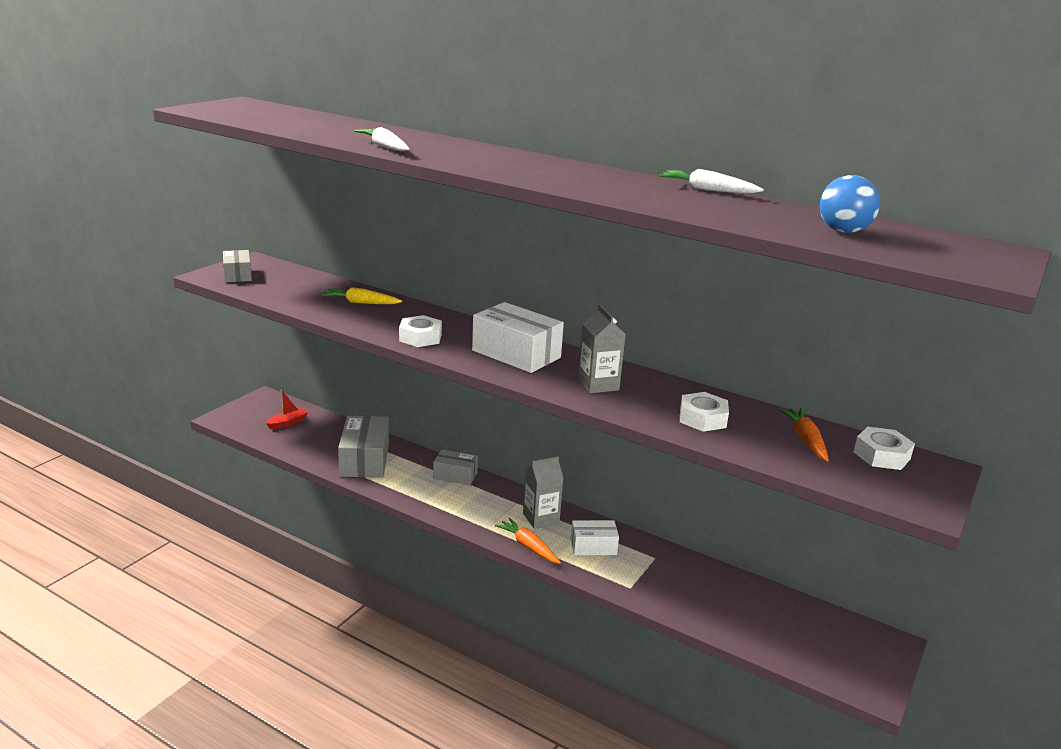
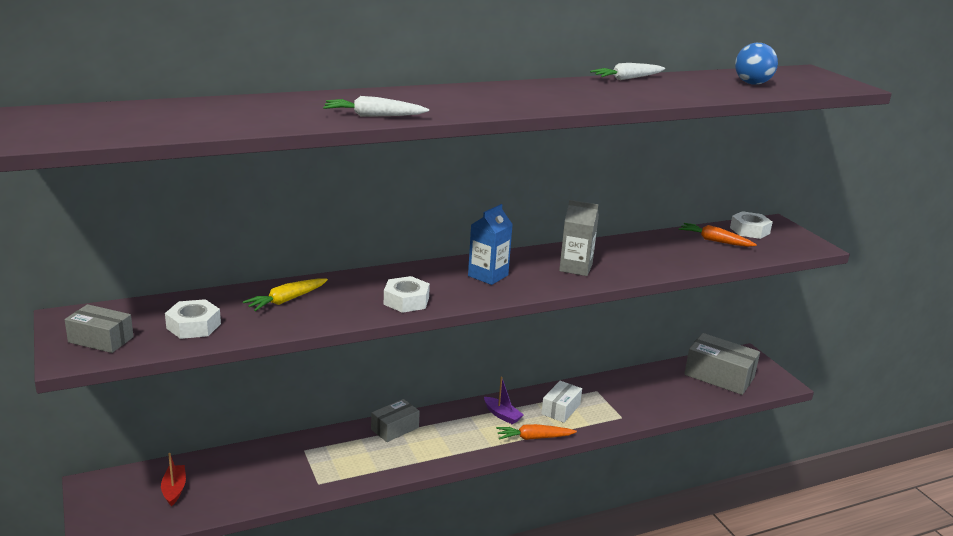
camera: 55 degrees left, 0 degrees up
grey box [338,416,389,478] -> grey box moved to [684,333,760,395]
white box [472,302,564,373] -> blue carton [468,204,513,285]
grey carton [523,456,563,529] -> purple boat [484,377,524,425]
white nut [680,392,729,432] -> white nut moved to [165,299,221,339]

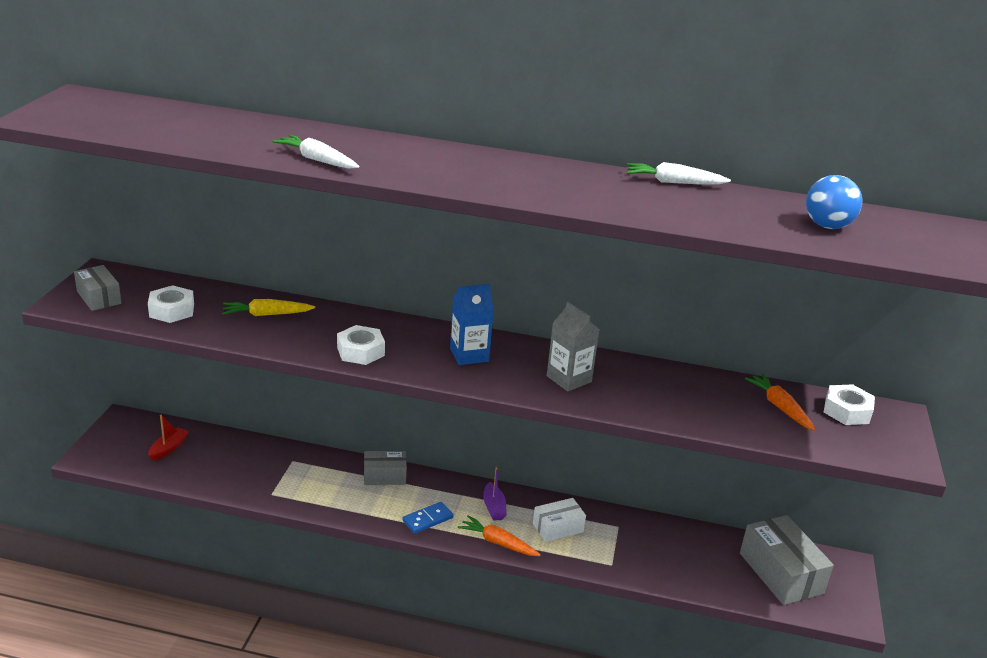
camera: 35 degrees right, 5 degrees up
none -> blue domino [403,502,453,534]

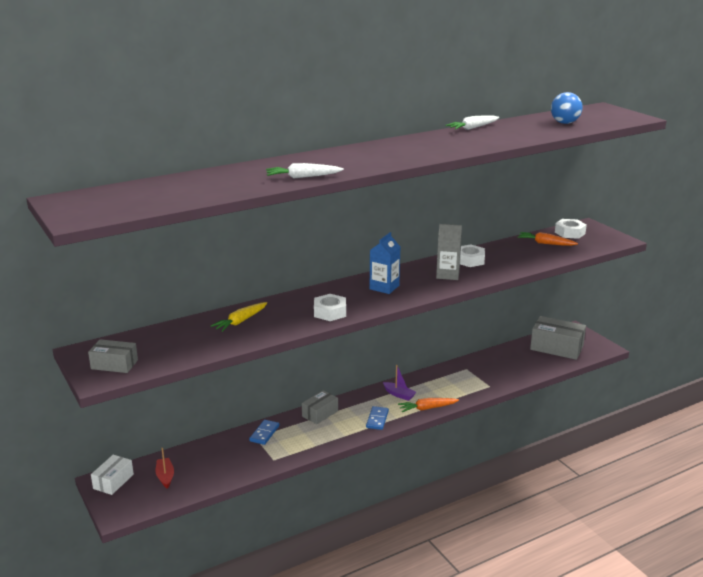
camera: 40 degrees left, 5 degrees down
white nut [148,285,194,323] -> white nut moved to [460,244,485,267]
white box [533,498,586,542] -> white box moved to [91,455,134,495]
none -> blue domino [249,420,279,445]

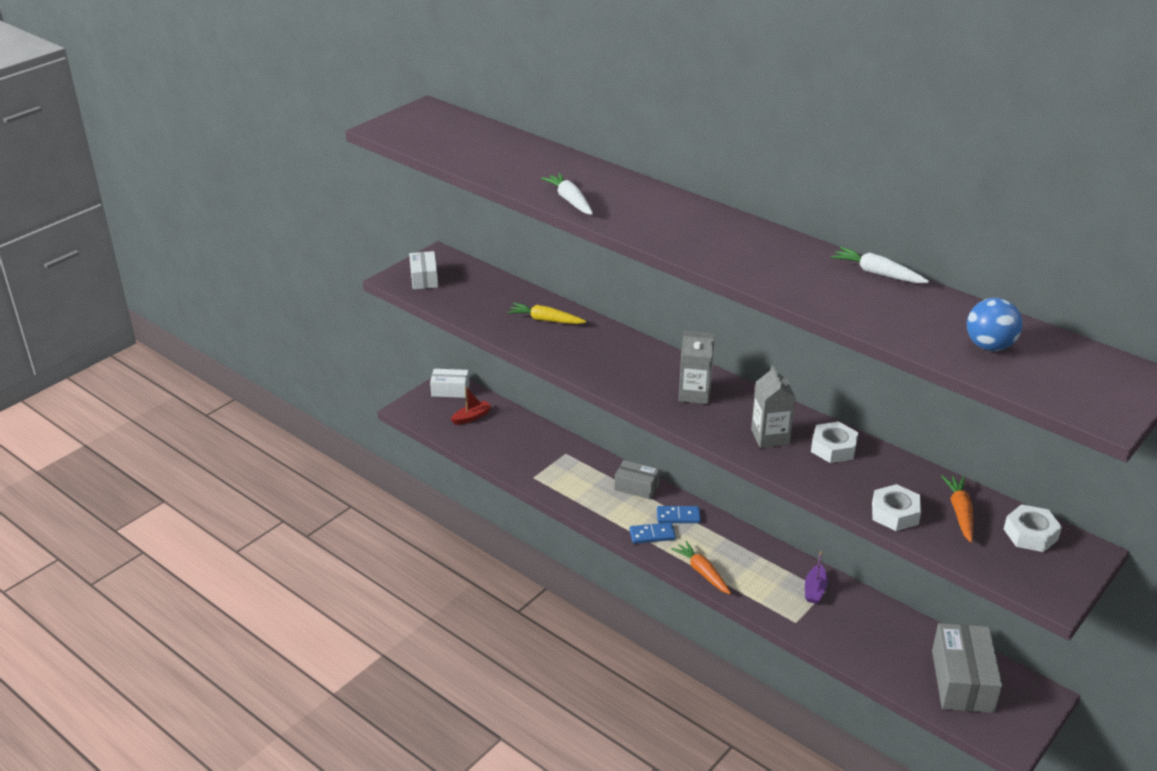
camera: 70 degrees right, 10 degrees up
grey box [88,339,138,373] -> white box [409,251,438,290]
blue domino [249,420,279,445] -> blue domino moved to [657,506,701,523]
white nut [314,294,346,321] -> white nut moved to [872,484,921,531]
blue carton [370,232,400,294] -> grey carton [679,331,714,404]
purple boat [383,365,416,401] -> purple boat moved to [805,551,828,604]

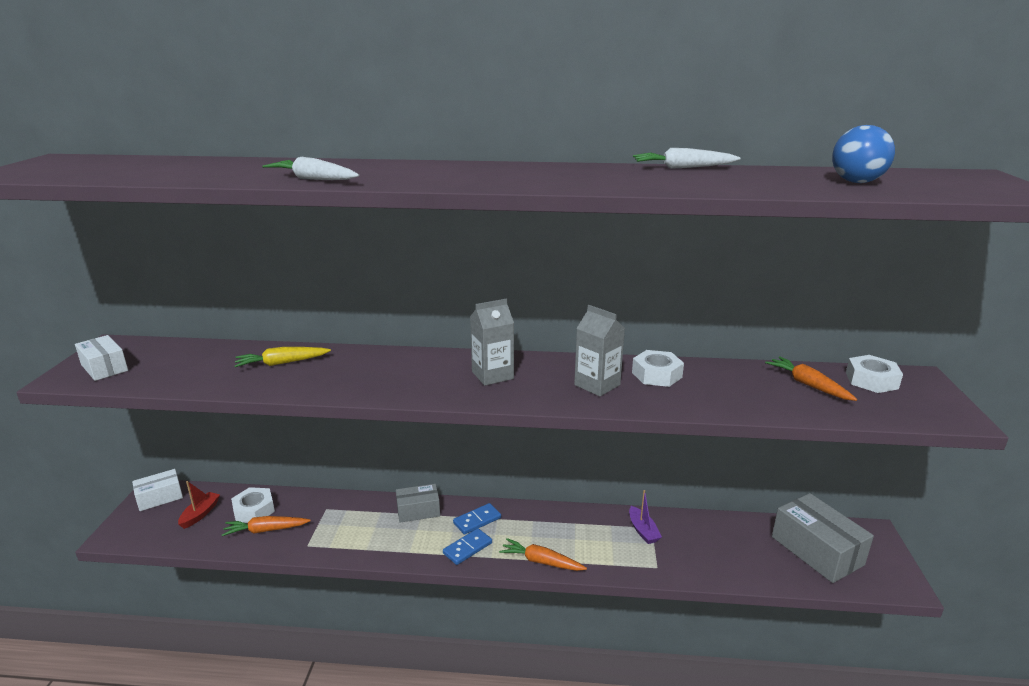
camera: 35 degrees left, 10 degrees down
white nut [872,484,921,531] -> white nut moved to [231,487,275,523]
none -> orange carrot [222,516,311,536]

